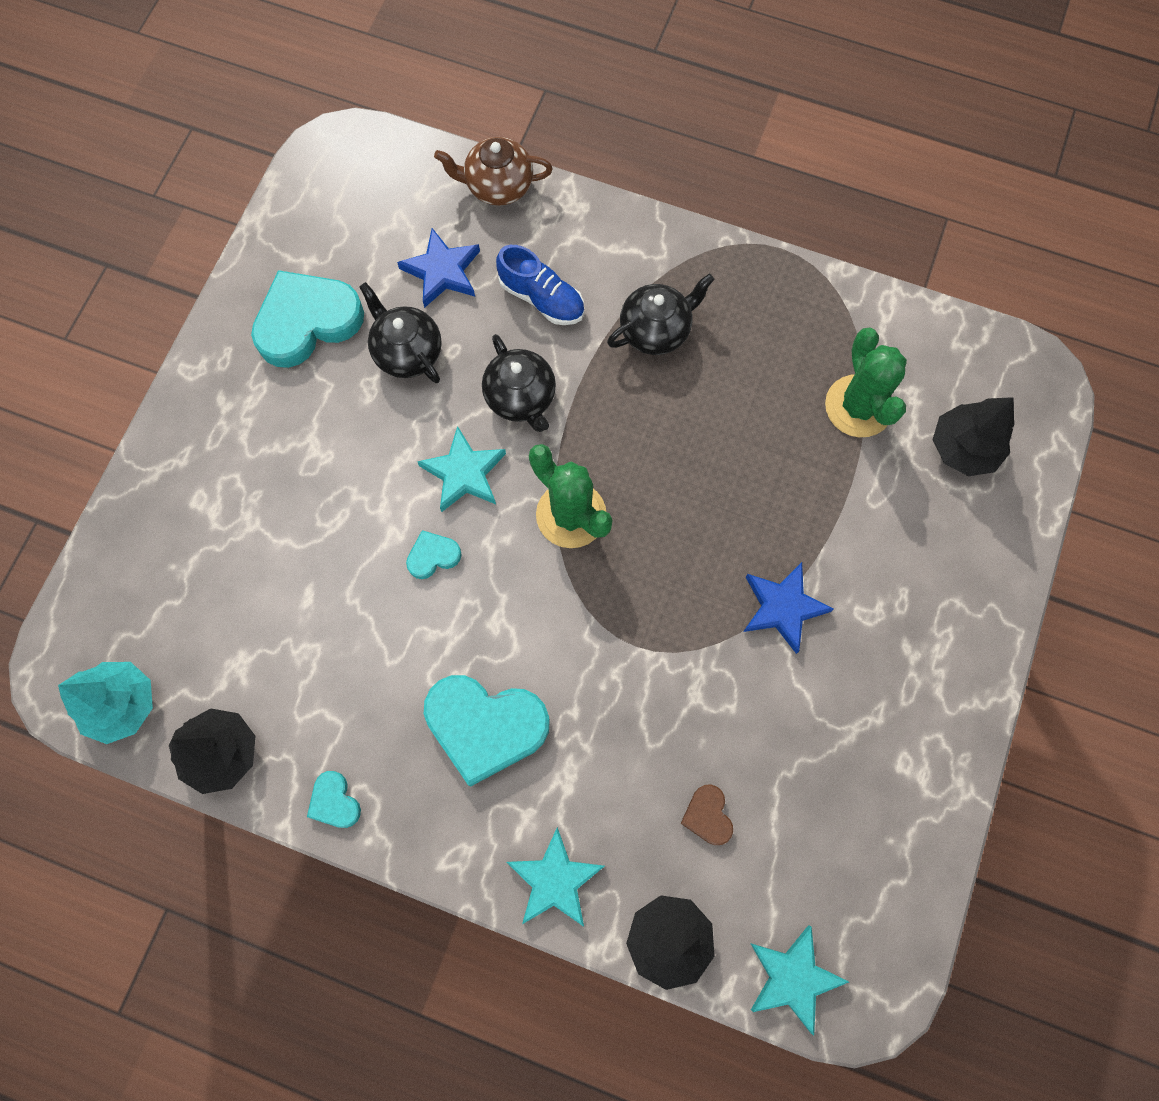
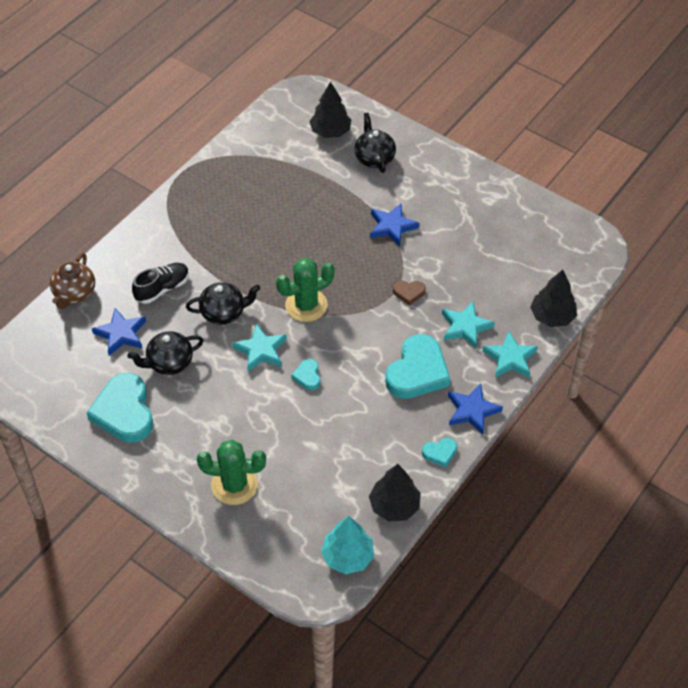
camera: 75 degrees left, 20 degrees down
blue shoe [496,245,584,325] -> black shoe [132,263,189,304]
black teapot [607,273,715,355] -> black teapot moved to [354,113,396,173]
brown heart [681,784,733,845] -> brown heart moved to [393,281,426,305]
turquoise star [750,925,849,1036] -> turquoise star moved to [442,302,495,349]
green cactus [825,328,907,437] -> green cactus moved to [197,440,266,505]
none -> blue star [448,383,503,435]

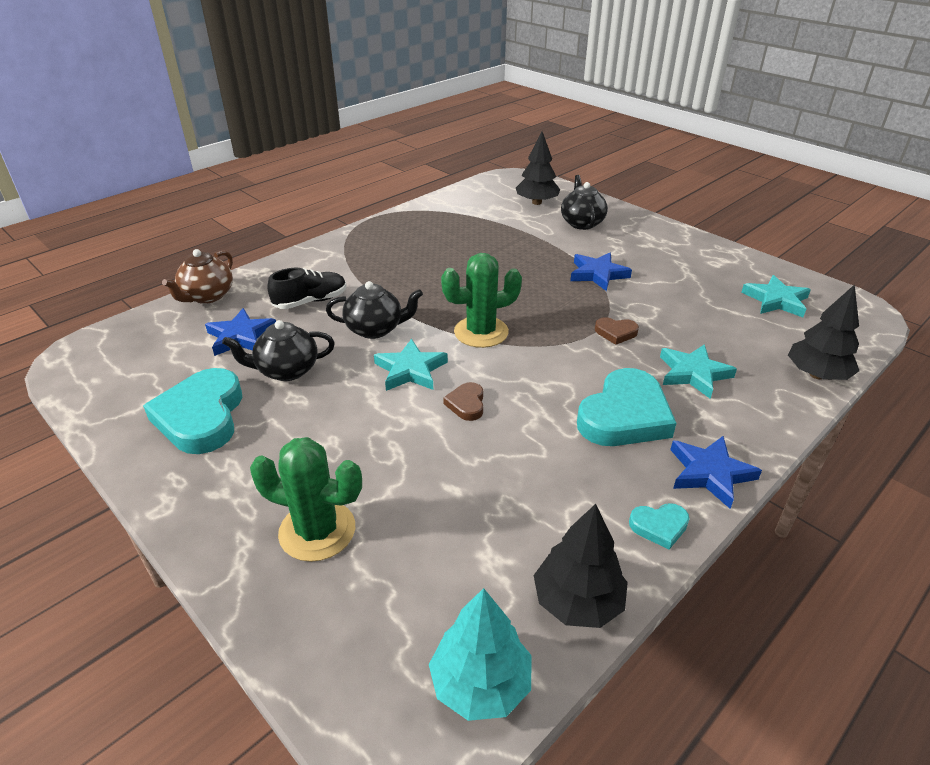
camera: 10 degrees right, 15 degrees down
turquoise heart [291,359,320,390] -> brown heart [443,382,483,421]
turquoise star [482,331,538,378] -> turquoise star moved to [741,275,811,317]

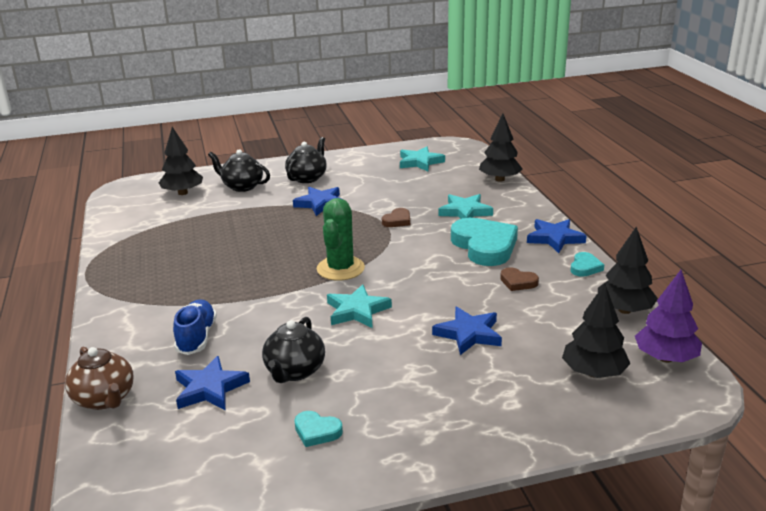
camera: 60 degrees left, 10 degrees down
turquoise heart [143,368,243,454] -> turquoise heart [294,411,343,447], size x0.46
green cactus [250,437,362,562] -> none
black shoe [268,268,346,309] -> blue shoe [173,299,217,355]
black teapot [326,281,423,339] -> black teapot moved to [285,137,327,183]
turquoise tree [429,588,531,721] -> purple tree [635,270,702,362]
brown heart [443,382,483,421] -> brown heart moved to [500,267,539,291]
none -> blue star [432,307,502,355]
none -> black tree [562,283,630,378]

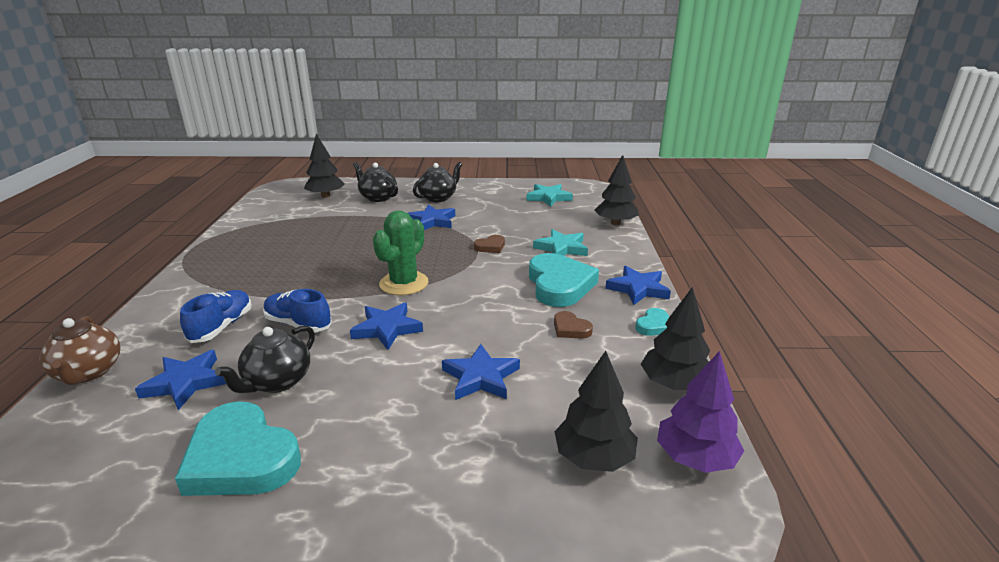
camera: 15 degrees right, 0 degrees up
turquoise heart [294,411,343,447] -> turquoise heart [175,401,301,496], size x2.16
turquoise star [327,284,392,328] -> blue star [350,302,423,350]
none -> blue shoe [263,289,332,333]

